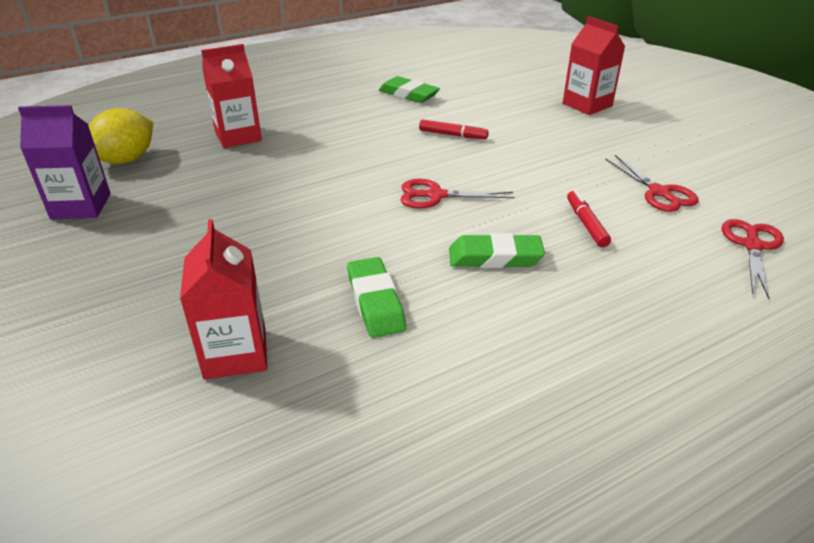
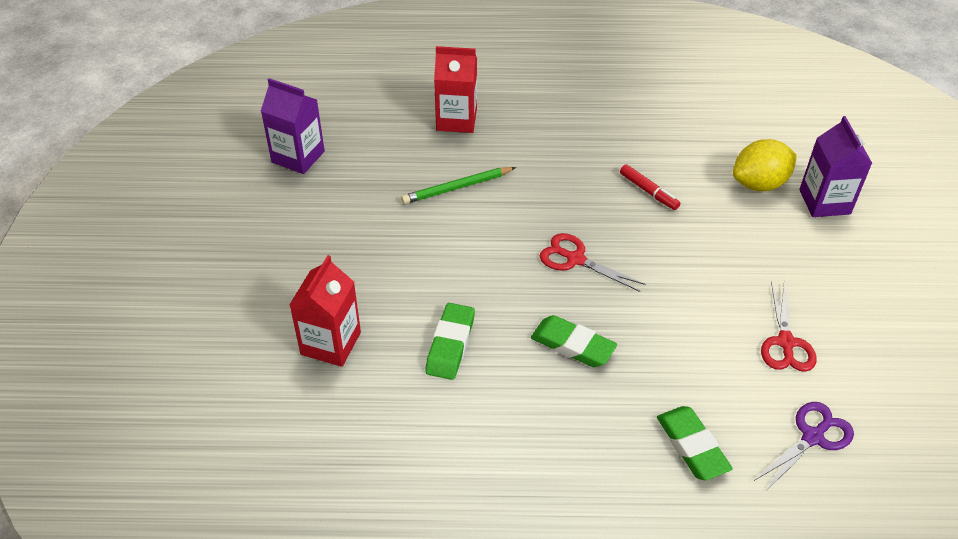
camera: 30 degrees right, 10 degrees up
yellow lemon [89,108,153,164] -> yellow lemon moved to [733,139,797,191]
green eraser [379,76,440,103] -> green eraser moved to [657,406,733,480]
red carton [563,16,625,115] -> purple carton [799,116,872,217]
red marker [567,190,611,247] -> none
red scissors [722,219,784,299] -> purple scissors [754,402,854,492]
none -> green pencil [401,167,516,204]

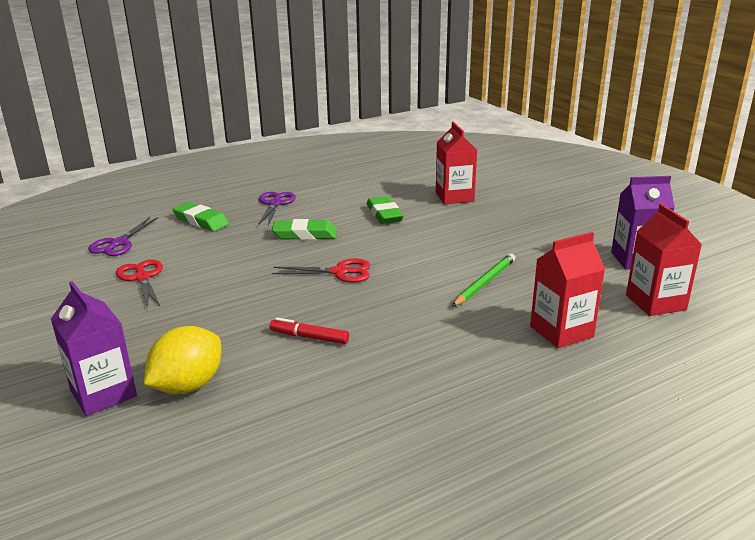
camera: 150 degrees right, 20 degrees down
none -> purple scissors [258,192,296,226]
none -> red carton [626,204,702,316]

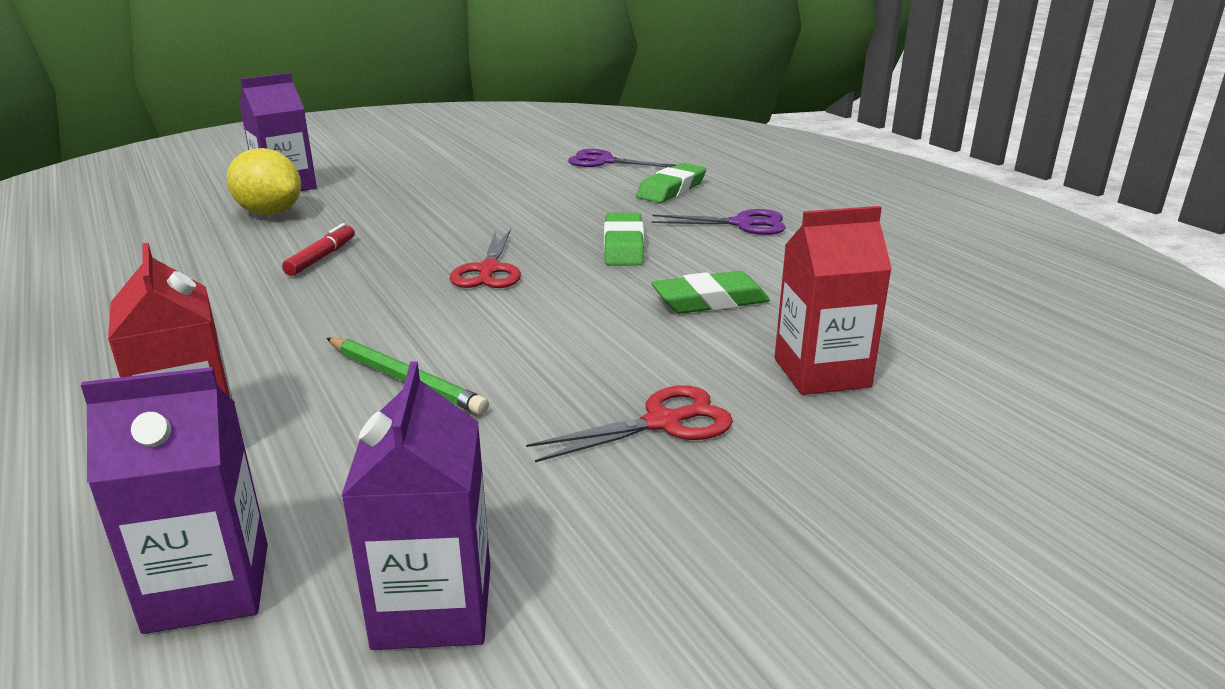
camera: 90 degrees right, 0 degrees up
red scissors [116,259,163,307] -> red scissors moved to [526,385,733,462]
red carton [626,204,702,316] -> purple carton [81,367,268,634]

